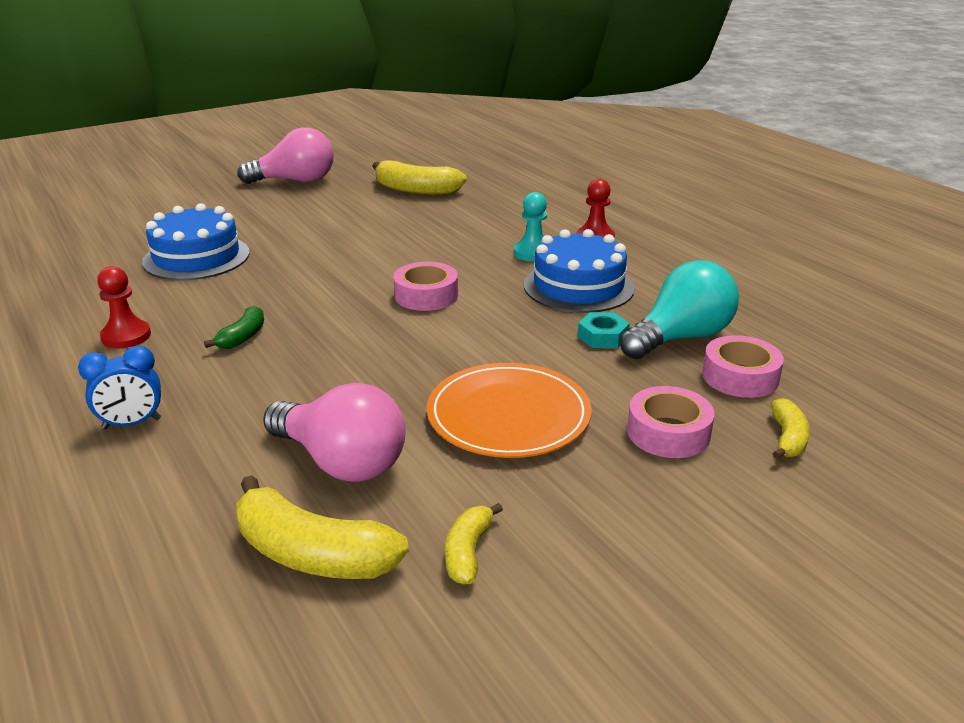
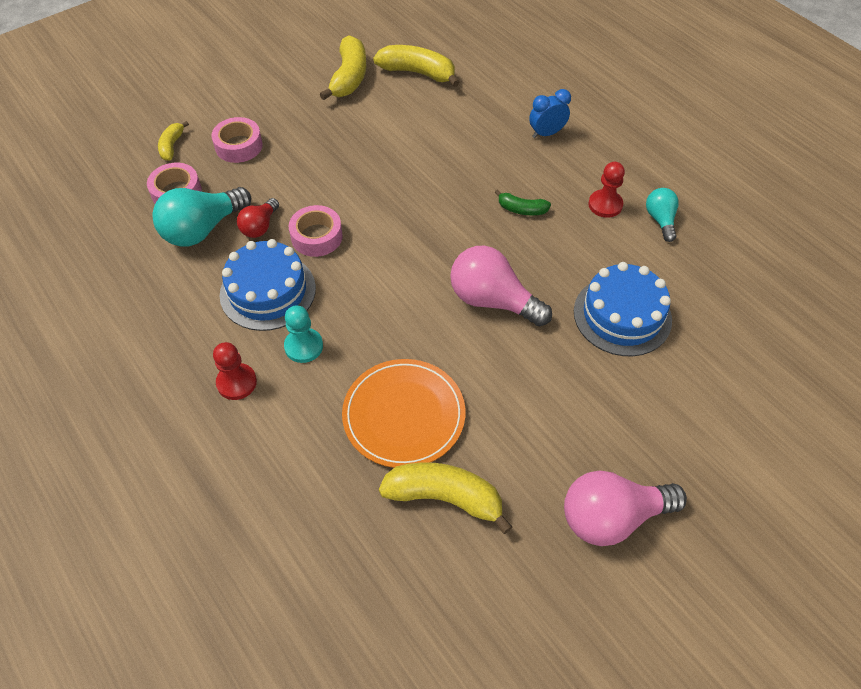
camera: 175 degrees right, 25 degrees up
green banana [204,306,264,349] -> green banana turned 90 degrees counterclockwise [495,189,551,215]
pink light bulb [263,383,405,482] -> pink light bulb moved to [450,246,552,326]
pink tape [393,262,458,311] -> pink tape moved to [289,205,343,257]
orange plate [427,363,592,458] -> orange plate moved to [342,359,465,468]
yellow banana [445,503,503,585] -> yellow banana [320,35,367,100], size x1.83
turquoise nut [578,312,630,348] -> red light bulb [237,198,279,238]
none -> turquoise light bulb [646,188,679,242]

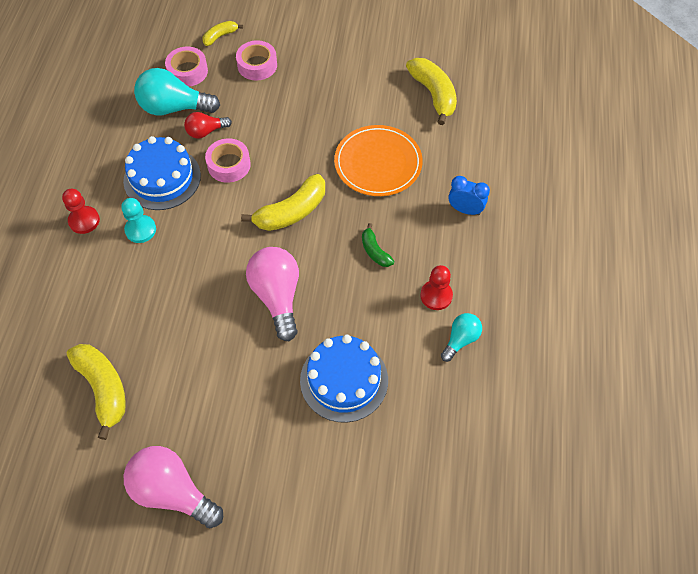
camera: 45 degrees right, 5 degrees up
yellow banana [320,35,367,100] -> yellow banana moved to [241,174,325,231]
orange plate [342,359,465,468] -> orange plate moved to [334,125,423,196]

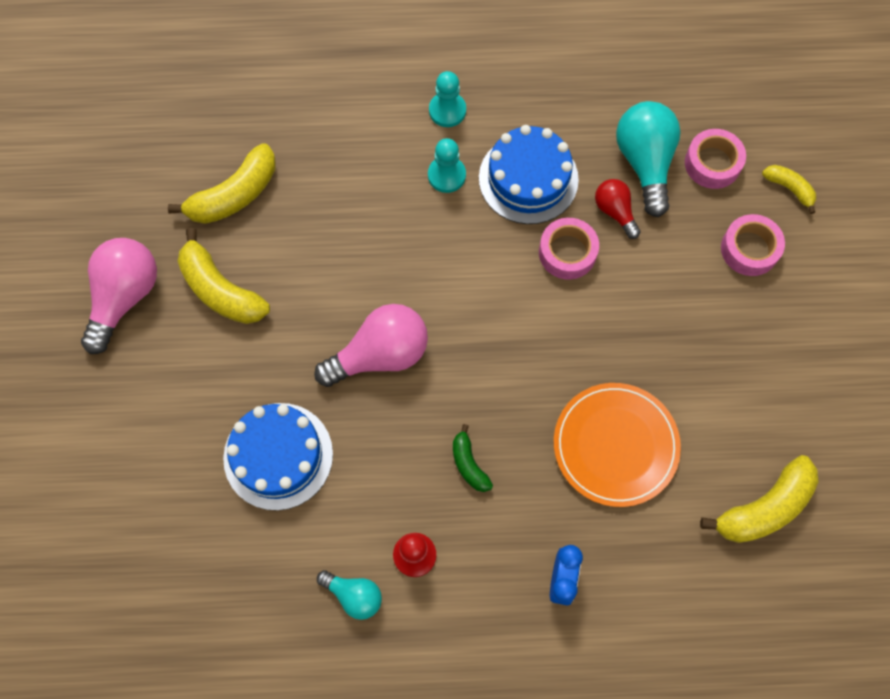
camera: 80 degrees right, 10 degrees up
red pawn [62,189,100,234] -> turquoise pawn [429,71,466,127]
yellow banana [241,174,325,231] -> yellow banana moved to [178,228,270,324]
green banana [362,223,394,267] -> green banana turned 75 degrees counterclockwise [453,424,493,492]

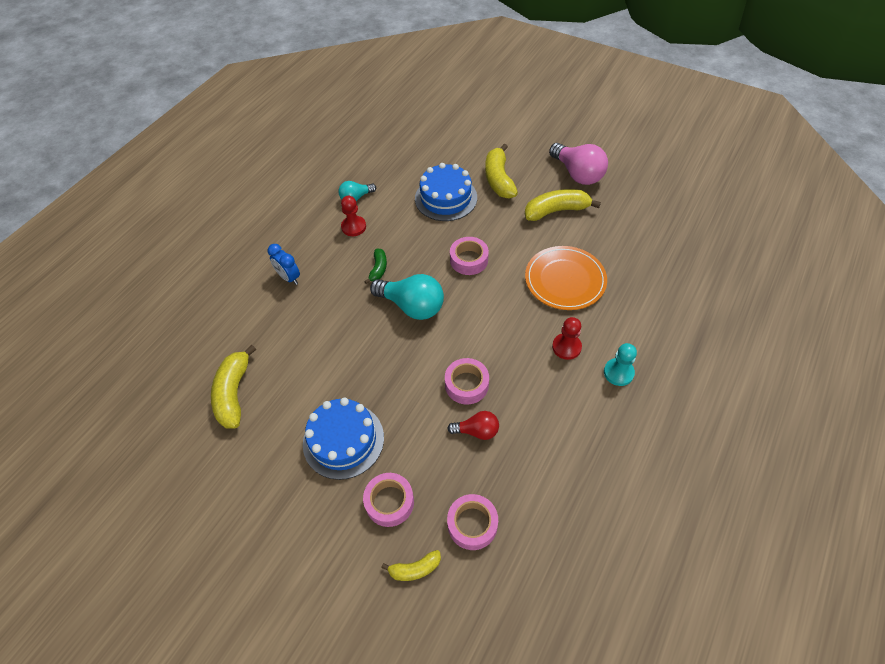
camera: 125 degrees right, 15 degrees down
yellow banana [168,143,276,224] -> yellow banana moved to [485,144,518,198]
pink light bulb [314,304,428,387] -> pink tape [450,237,489,275]
turquoise pawn [428,138,466,193] -> red pawn [552,317,582,360]
green banana [453,424,493,492] -> green banana turned 90 degrees clockwise [364,249,387,284]
blue cake [479,125,579,224] -> blue cake moved to [303,398,384,480]
orange plate [554,383,681,507] -> orange plate moved to [525,246,607,310]
turquoise light bulb [616,101,681,217] -> turquoise light bulb moved to [370,274,444,320]

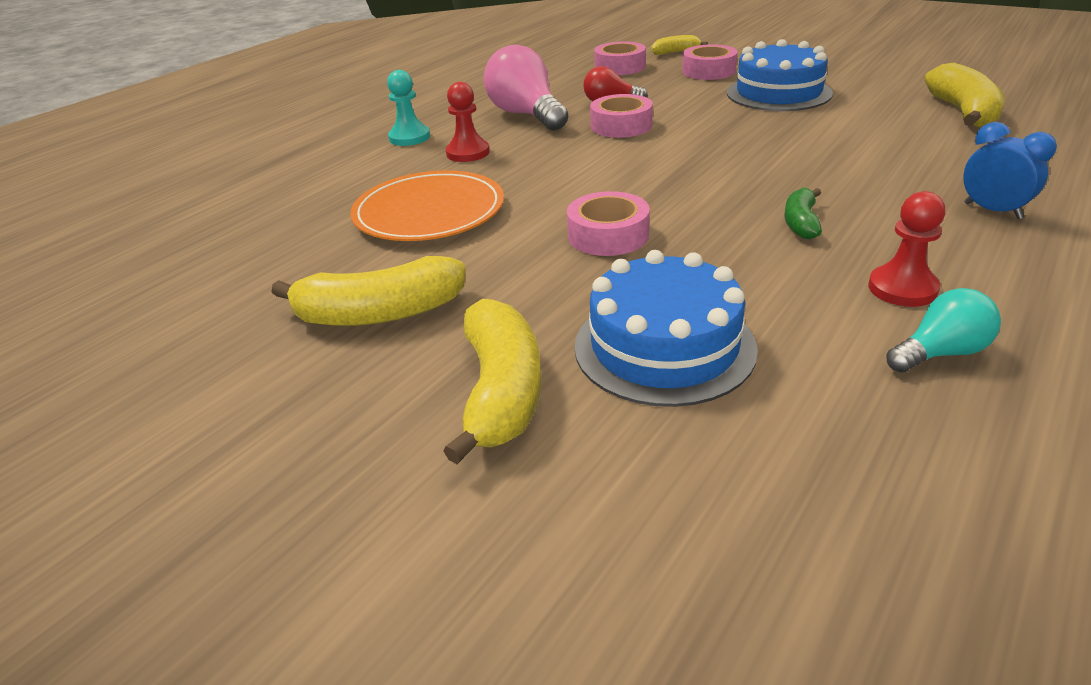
camera: 175 degrees left, 20 degrees down
turquoise light bulb [370,274,444,320] -> none
pink light bulb [549,143,608,185] -> pink light bulb moved to [484,45,568,131]

